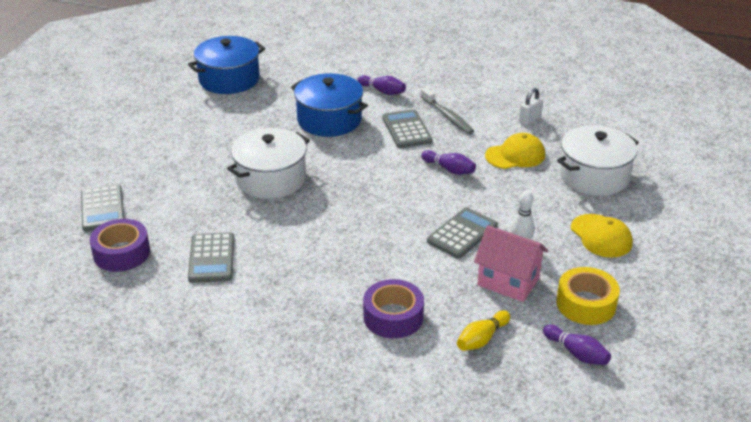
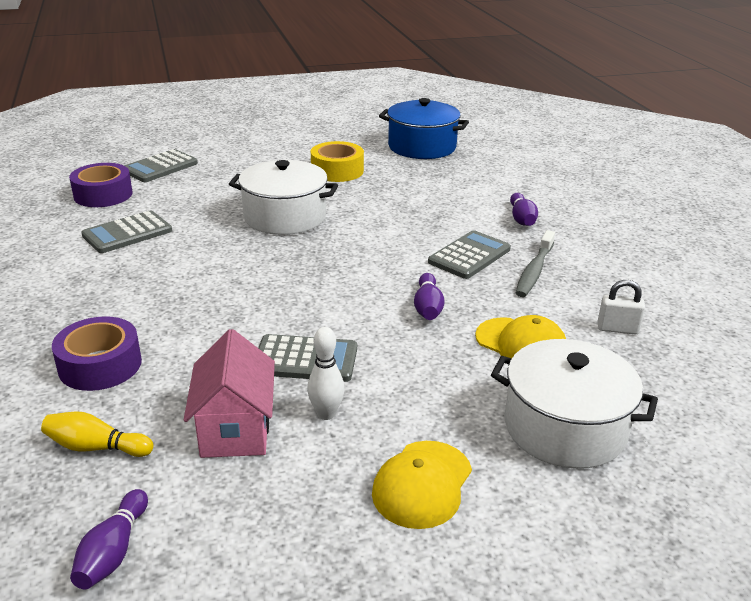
camera: 55 degrees right, 5 degrees down
blue pot [291,73,368,137] -> none
yellow tape [556,267,620,325] -> yellow tape moved to [311,141,364,182]

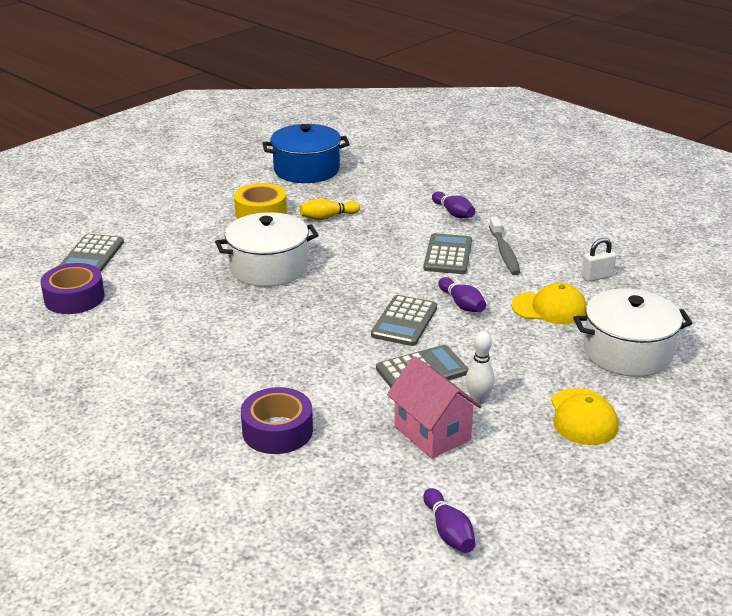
camera: 30 degrees left, 0 degrees up
yellow bowling pin [41,411,153,457] -> yellow bowling pin moved to [299,198,360,220]
grey calculator [81,210,172,253] -> grey calculator moved to [371,295,437,346]

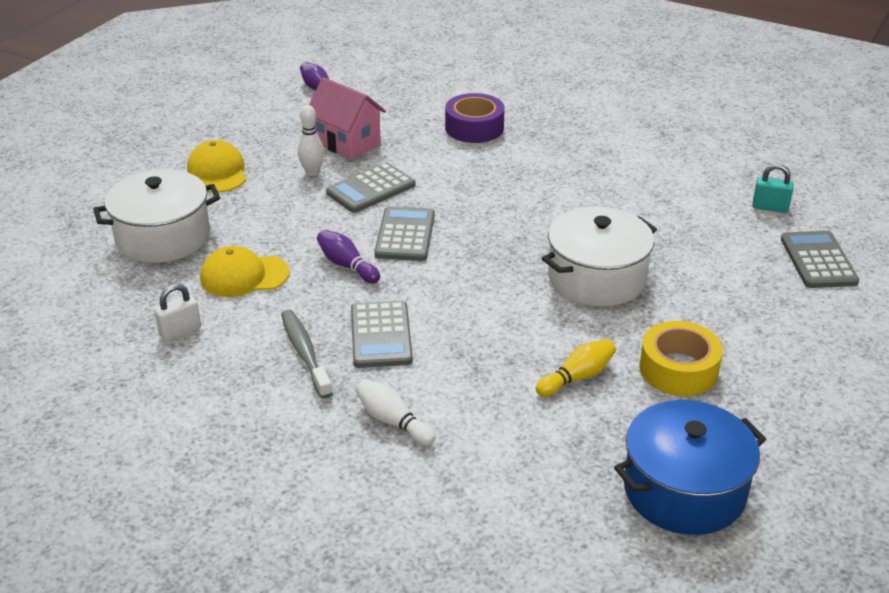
camera: 165 degrees right, 5 degrees up
purple tape [40,263,105,314] -> turquoise padlock [752,164,794,213]
purple bowling pin [432,192,475,218] -> white bowling pin [356,379,435,446]

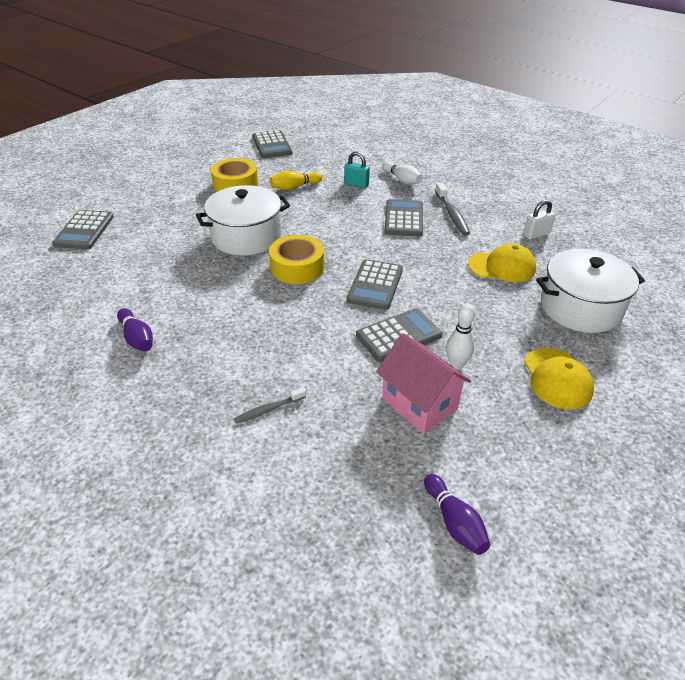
camera: 170 degrees left, 5 degrees up
purple bowling pin [317,230,380,283] -> purple bowling pin moved to [117,308,153,352]
purple tape [445,93,505,143] -> grey toothbrush [234,388,306,424]
blue pot [614,400,766,535] -> grey calculator [252,130,292,158]
turquoise padlock [752,164,794,213] -> turquoise padlock moved to [344,152,370,188]
none -> yellow tape [269,235,324,284]

